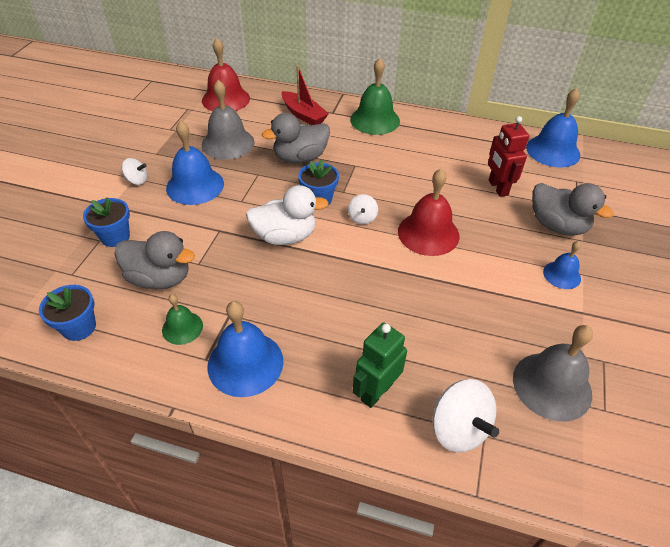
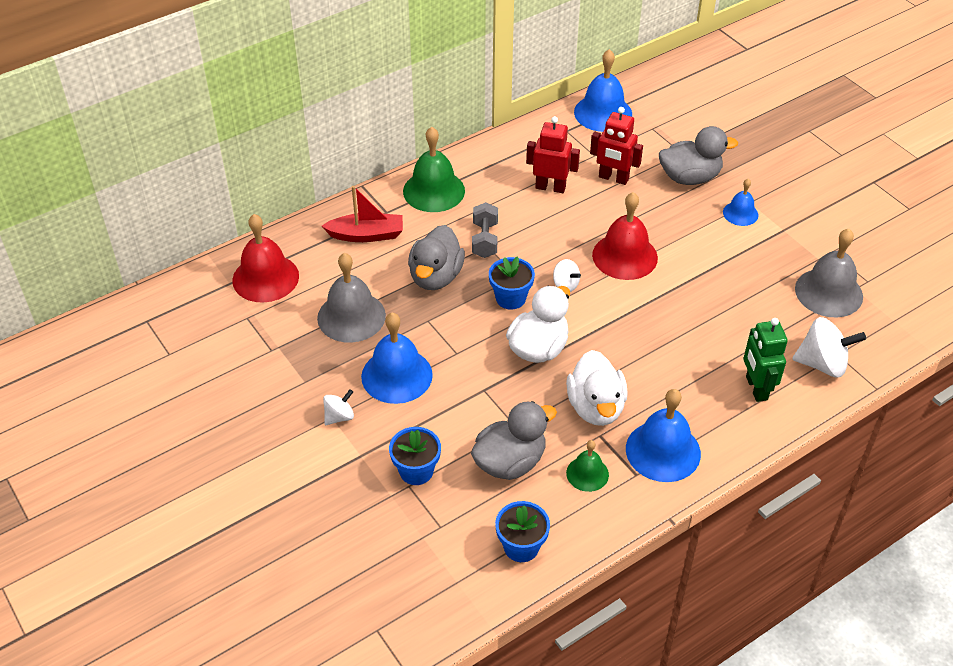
camera: 50 degrees left, 0 degrees up
none -> grey dumbbell [472,202,498,258]
none -> red robot [526,116,580,193]
none -> white duck [566,350,628,426]

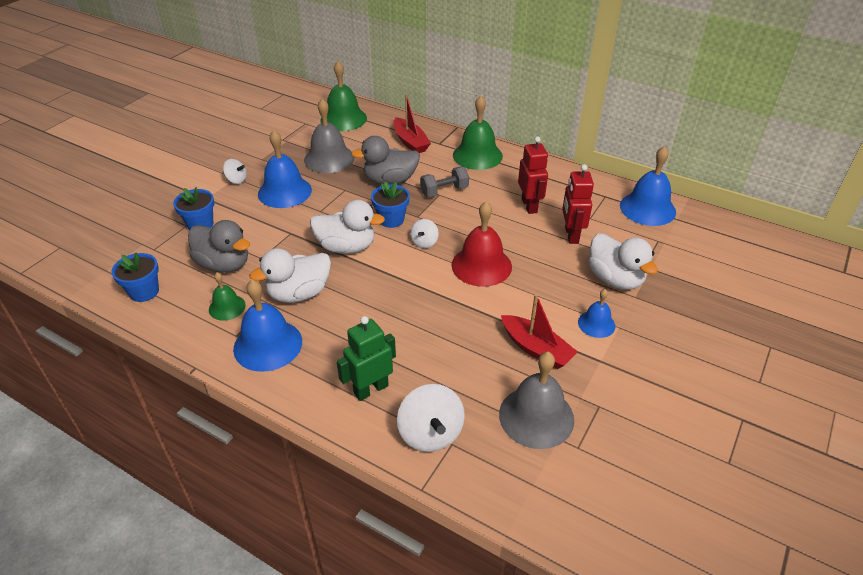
camera: 65 degrees right, 5 degrees down
red bell [232,214,299,303] -> green bell [320,61,367,131]
grey duck [659,126,738,185] -> white duck [588,233,658,290]
none -> red boat [501,294,578,369]

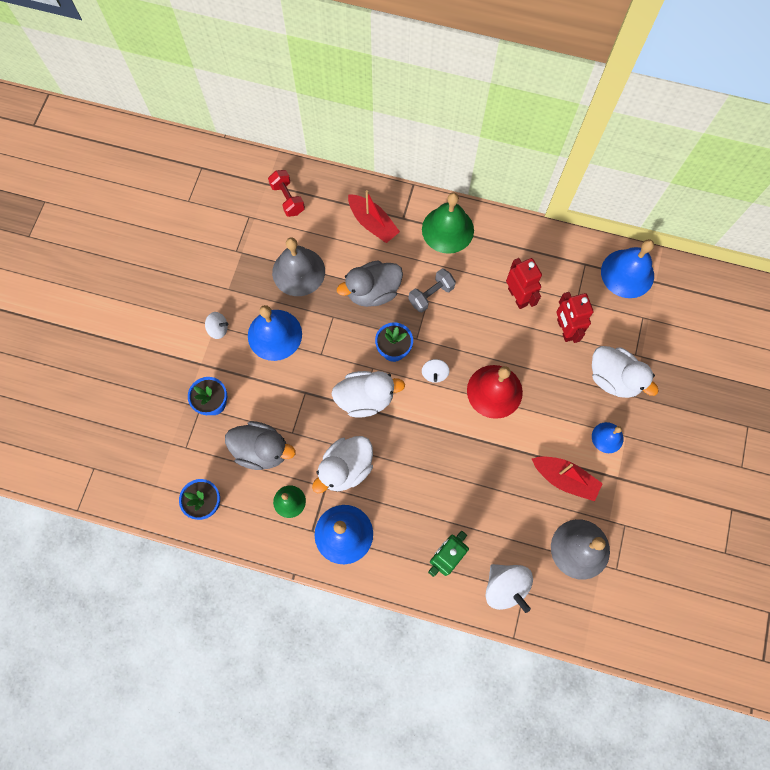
camera: 15 degrees left, 30 degrees up
green bell [320,61,367,131] -> red dumbbell [268,170,305,217]

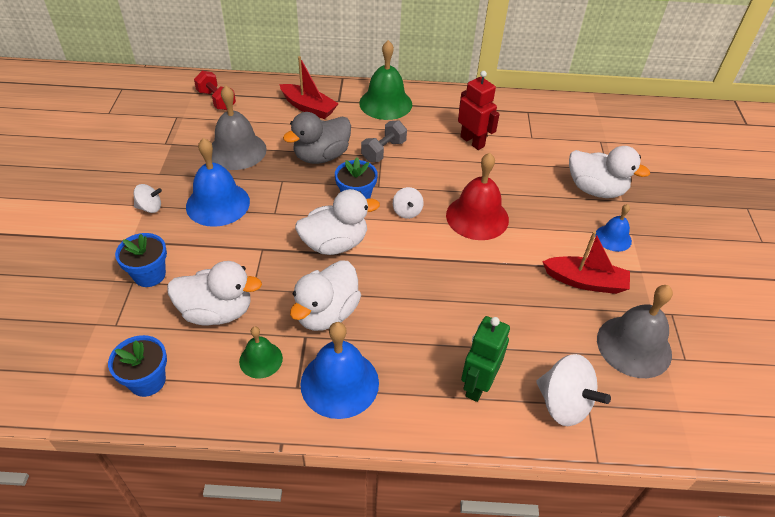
camera: 15 degrees left, 25 degrees down
grey duck [225,421,296,470] -> white duck [167,261,262,325]
red robot [556,292,594,343] -> none
blue bell [601,239,654,298] -> none

